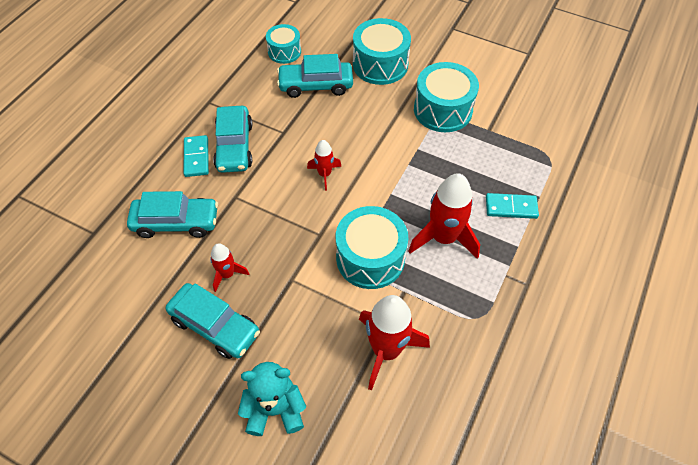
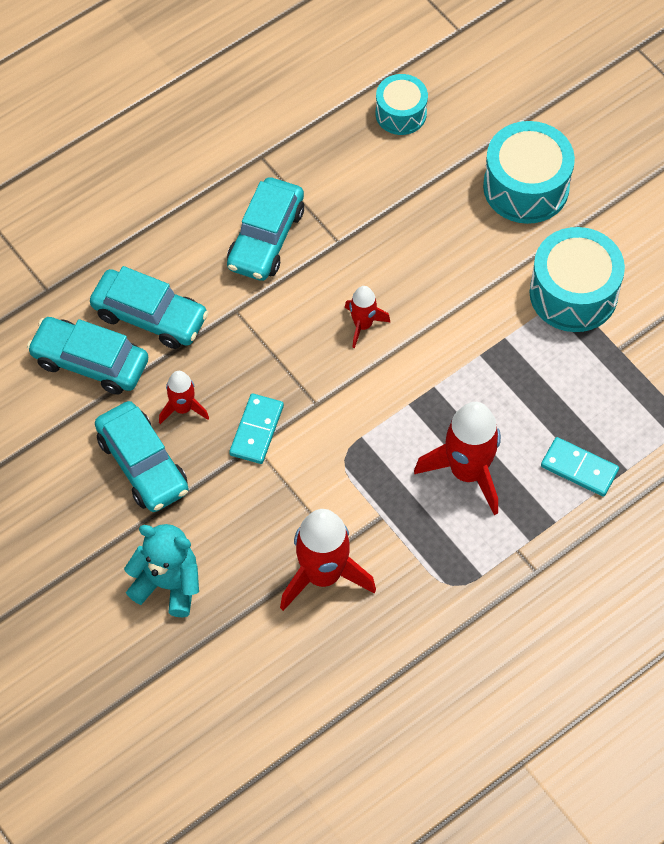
camera: 25 degrees right, 5 degrees up
turquoise domino [183,135,209,177] -> turquoise domino moved to [229,393,284,464]
turquoise car [277,54,353,98] -> turquoise car moved to [27,317,148,395]
turquoise drum [336,206,408,289] -> none

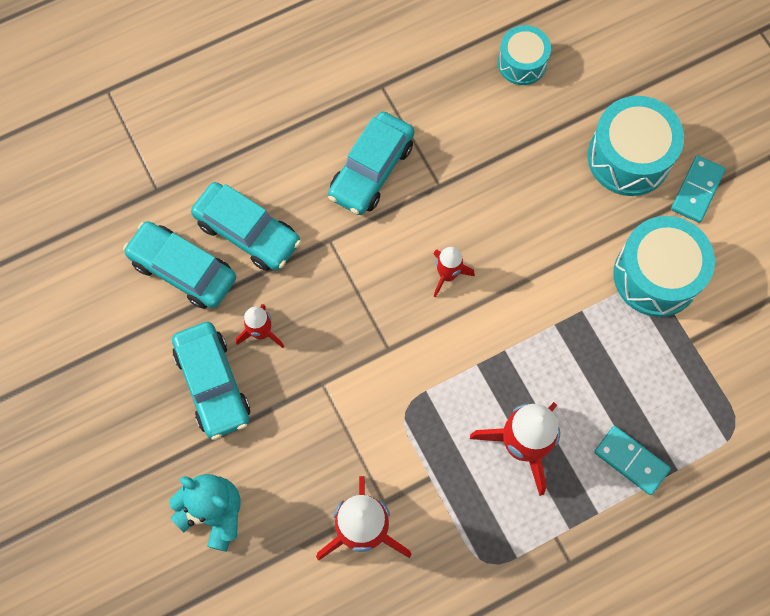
camera: 10 degrees right, 10 degrees up
turquoise domino [229,393,284,464] -> turquoise domino moved to [671,155,725,223]

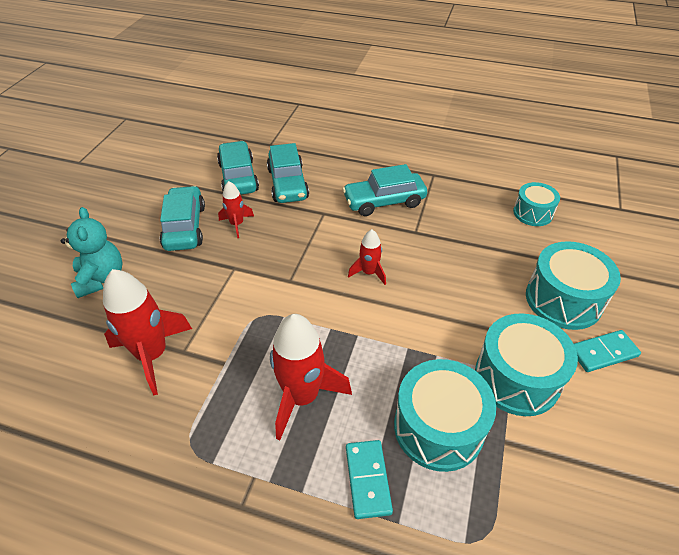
camera: 45 degrees right, 25 degrees down
turquoise car [172,322,250,440] -> turquoise car turned 150 degrees clockwise [160,186,205,251]
none -> turquoise drum [394,359,496,472]

